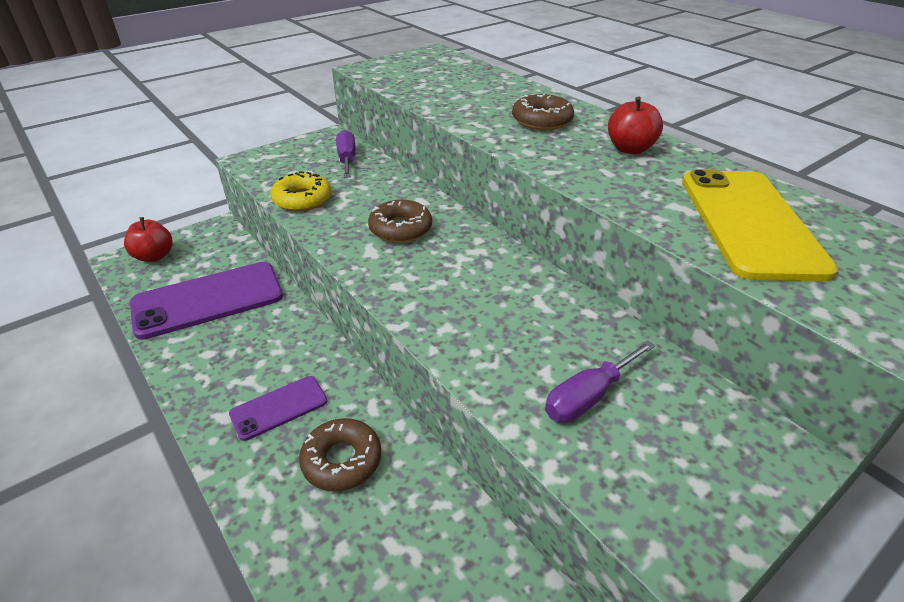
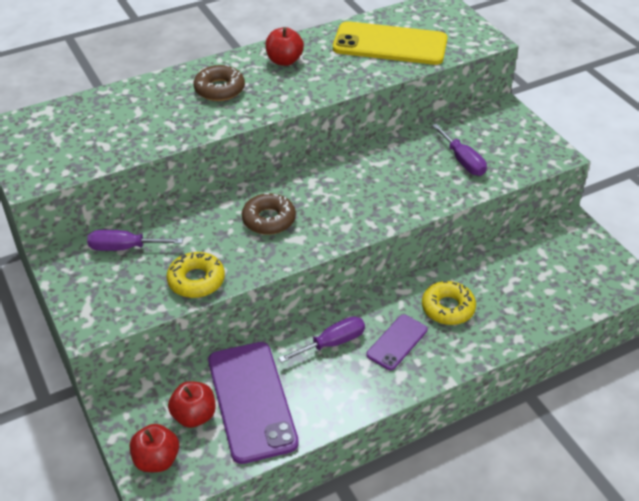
camera: 80 degrees left, 5 degrees up
purple phone [229,376,327,441] -> purple phone turned 60 degrees clockwise [366,314,428,370]
brown donut [299,418,381,491] -> yellow donut [422,281,476,325]
none -> red apple [168,381,215,428]
none -> purple screwdriver [279,316,365,363]

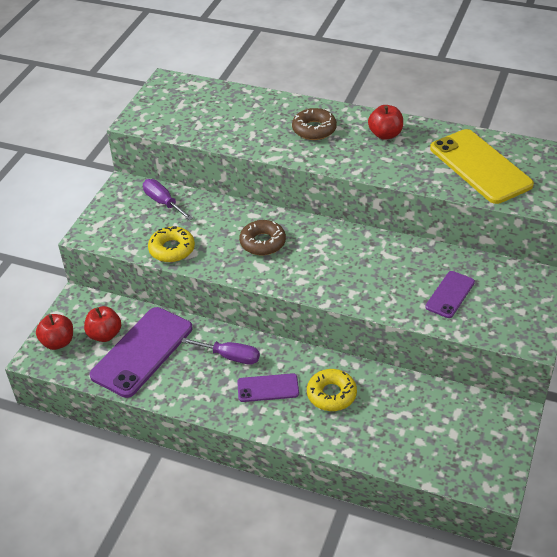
camera: 50 degrees right, 0 degrees up
purple screwdriver [432,124,487,176] -> purple phone [425,271,475,318]

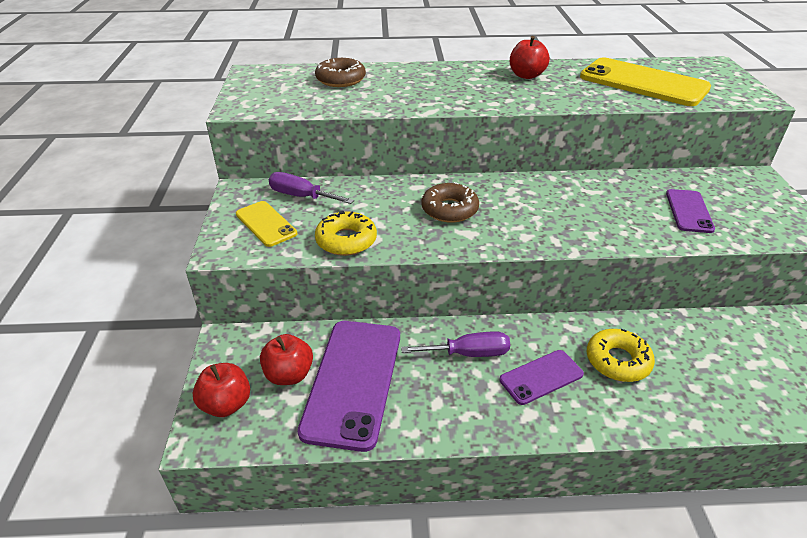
camera: 25 degrees left, 5 degrees down
brown donut [292,108,337,140] -> brown donut moved to [315,58,366,87]
none -> yellow phone [236,201,297,247]

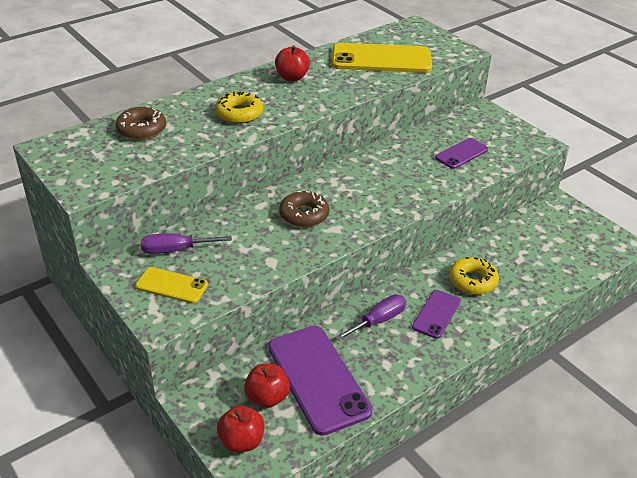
camera: 35 degrees left, 0 degrees up
yellow donut [315,211,377,256] -> yellow donut moved to [215,92,263,124]
purple phone [666,189,715,233] -> purple phone turned 75 degrees clockwise [435,138,488,169]

